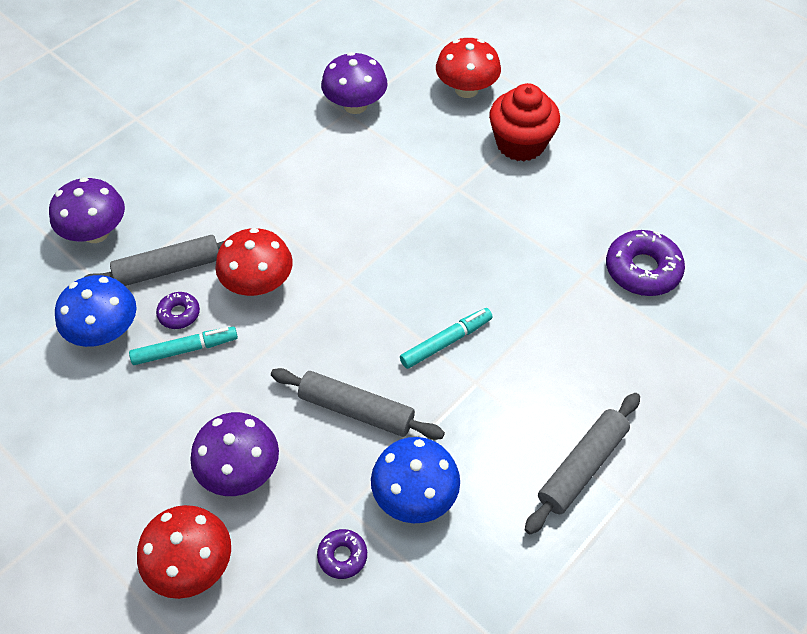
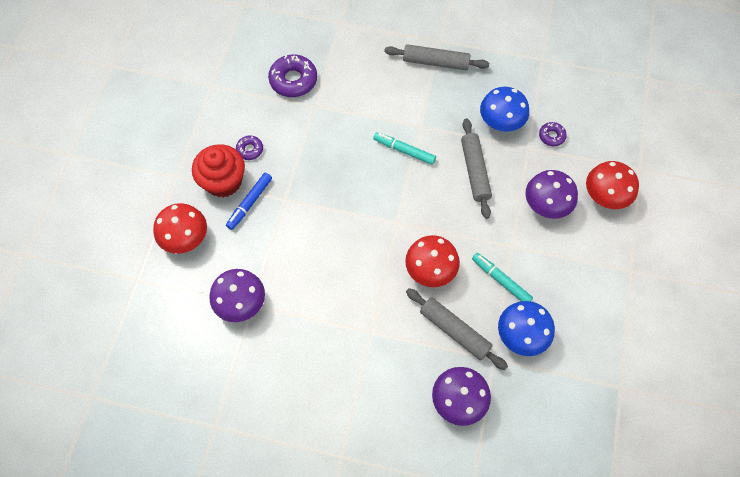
camera: 120 degrees left, 10 degrees up
purple donut [156,292,200,329] -> purple donut moved to [236,135,263,160]
none -> blue marker [226,173,272,230]

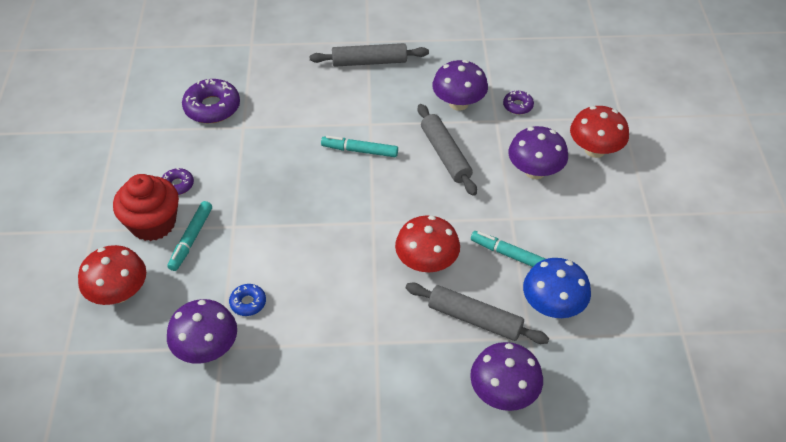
camera: 15 degrees left, 15 degrees down
blue marker [226,173,272,230] -> turquoise marker [168,201,212,271]
blue mushroom [480,87,529,132] -> purple mushroom [432,60,488,111]
none -> blue donut [229,284,266,316]

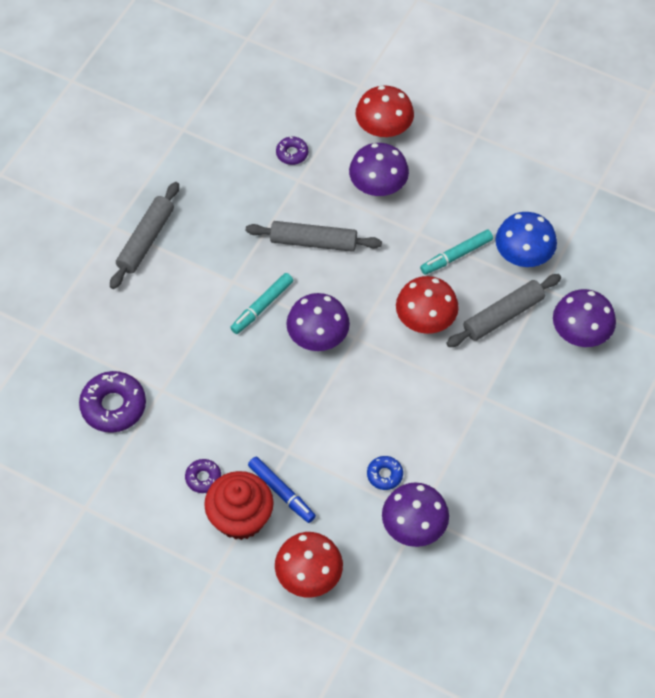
camera: 60 degrees left, 10 degrees up
turquoise marker [168,201,212,271] -> blue marker [248,457,316,523]
purple mushroom [432,60,488,111] -> purple mushroom moved to [286,293,350,351]

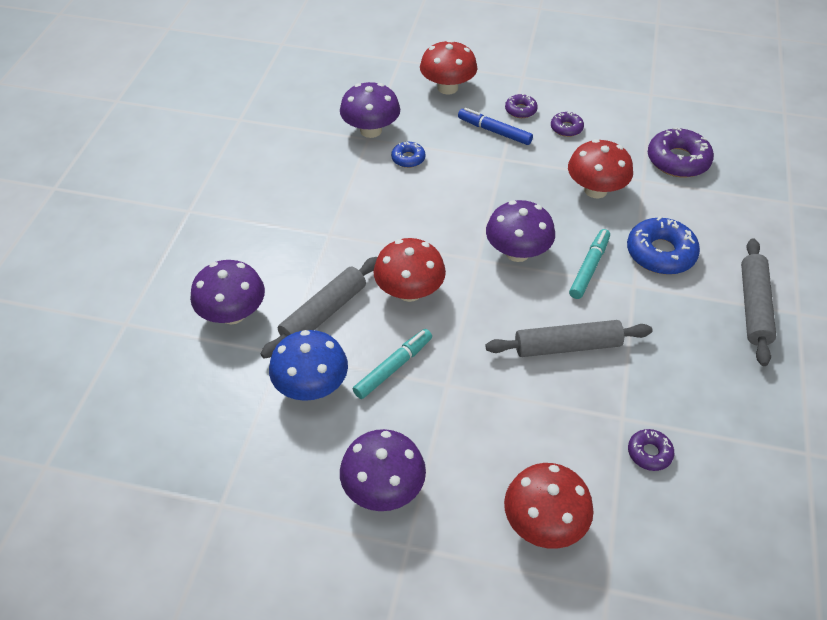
camera: 165 degrees right, 10 degrees down
red cupcake [204,471,274,540] -> purple donut [505,94,538,118]
purple mushroom [349,143,409,196] -> purple mushroom moved to [340,429,426,511]
none -> red mushroom [568,139,633,198]
none -> blue donut [627,216,700,275]

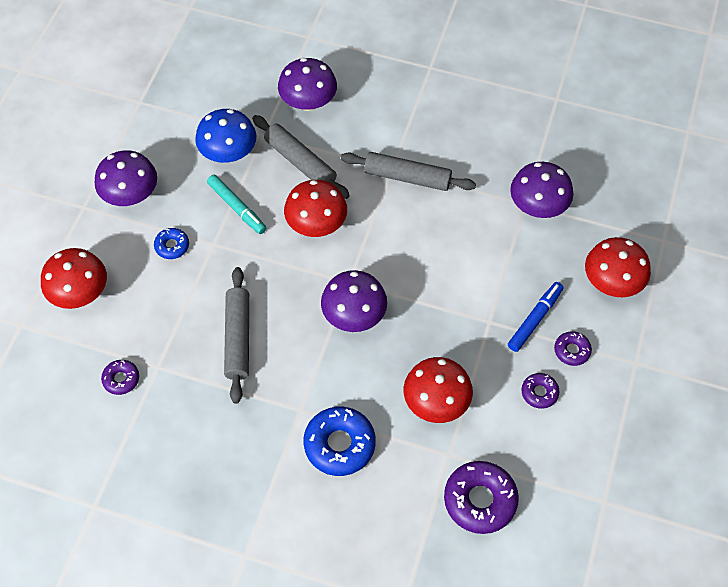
camera: 95 degrees right, 10 degrees up
blue donut [391,142,425,168] -> blue donut moved to [154,228,189,259]
turquoise marker [569,229,610,299] -> none
grey rolling pin [741,238,776,366] -> grey rolling pin moved to [341,152,476,191]

